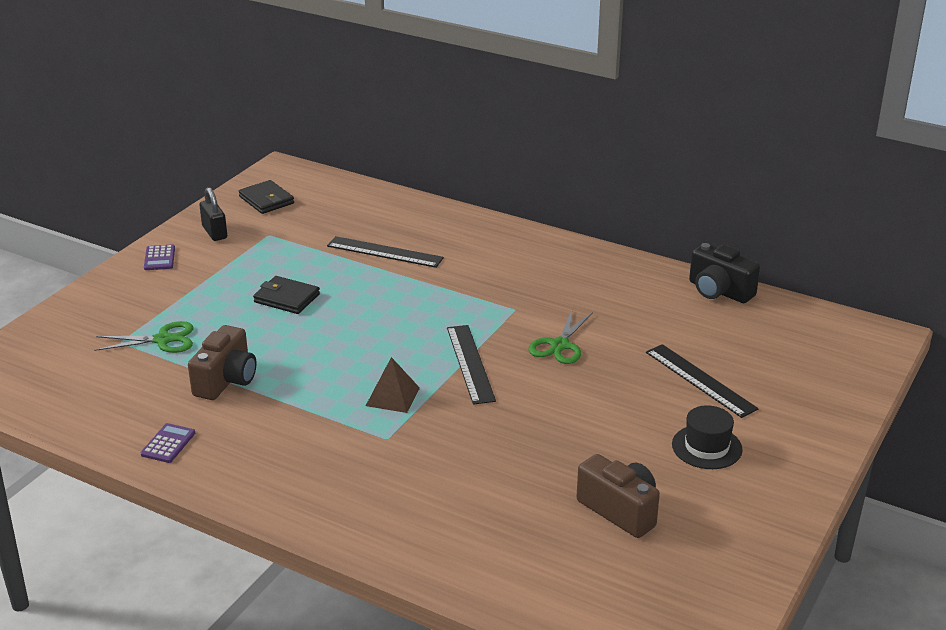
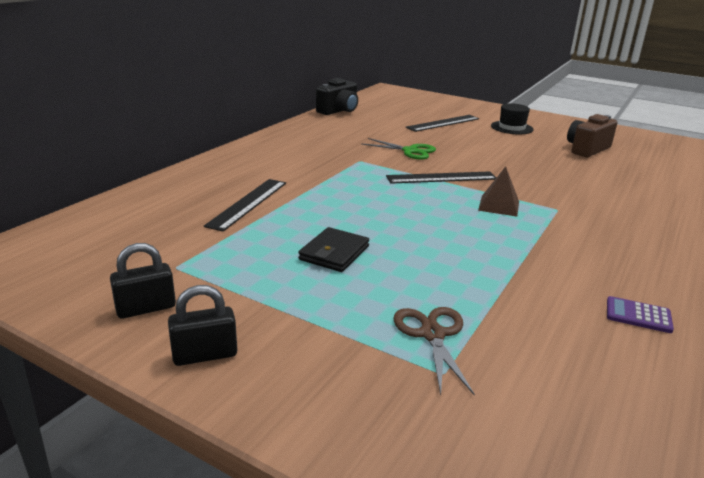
camera: 90 degrees left, 5 degrees down
green scissors [94,321,193,353] -> brown scissors [393,307,475,396]
purple calculator [144,244,175,270] -> black padlock [168,285,237,366]
brown camera [188,325,257,400] -> none
black wallet [239,180,294,214] -> none

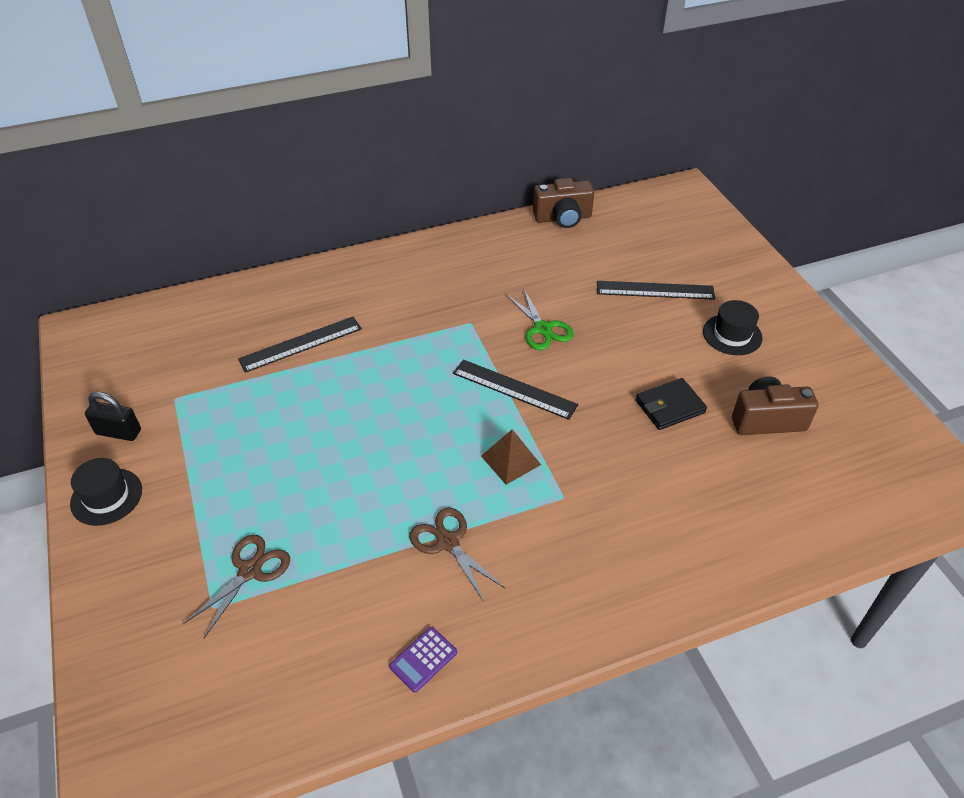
camera: 40 degrees right, 20 degrees up
black padlock [168,285,237,366] -> black hat [70,458,142,526]
black wallet [298,227,369,272] -> black wallet moved to [636,378,707,430]
black camera [316,78,358,115] -> brown camera [533,178,594,228]
purple calculator [607,296,674,333] -> purple calculator turned 105 degrees counterclockwise [389,627,457,692]
none -> brown scissors [409,508,506,602]

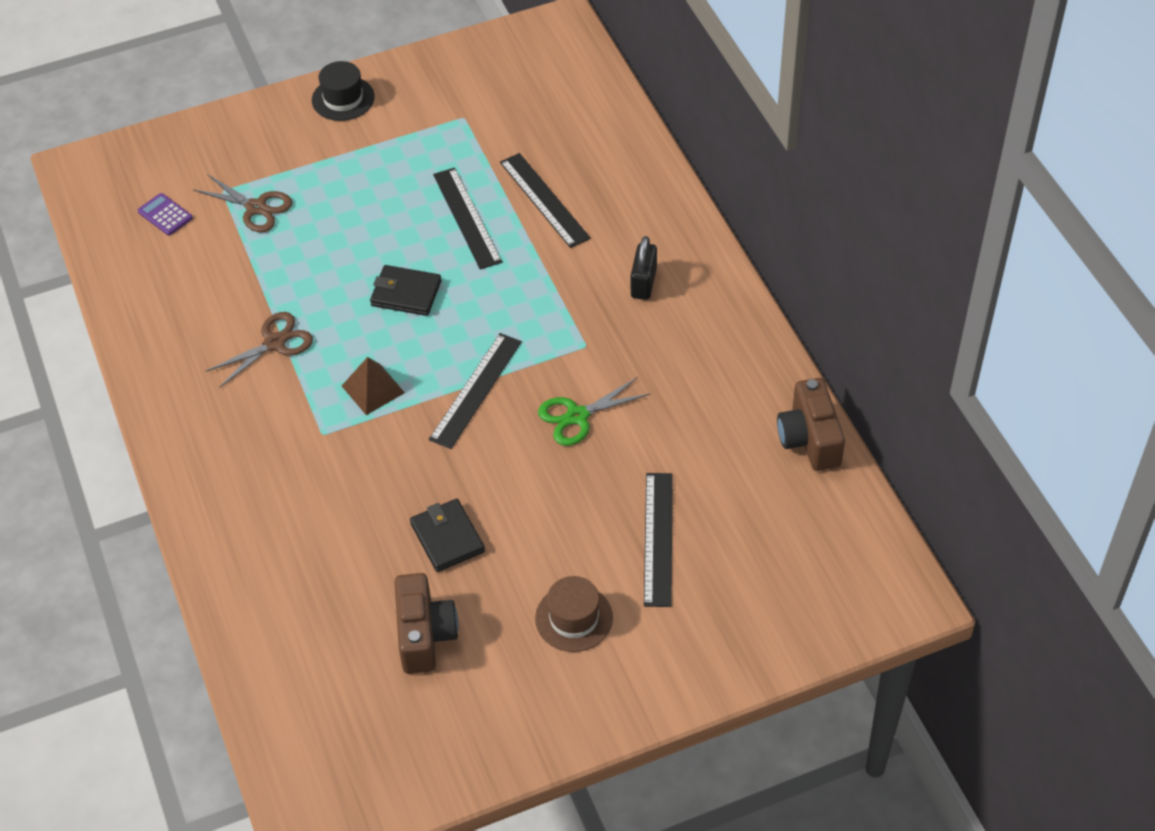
camera: 90 degrees right, 5 degrees up
black padlock [85,392,141,441] -> black padlock moved to [631,236,657,300]
purple calculator [389,627,457,692] -> purple calculator moved to [138,193,193,235]
black hat [703,300,763,355] -> brown hat [535,576,613,652]
none -> black wallet [370,265,441,316]
none -> black ruler [433,168,502,270]

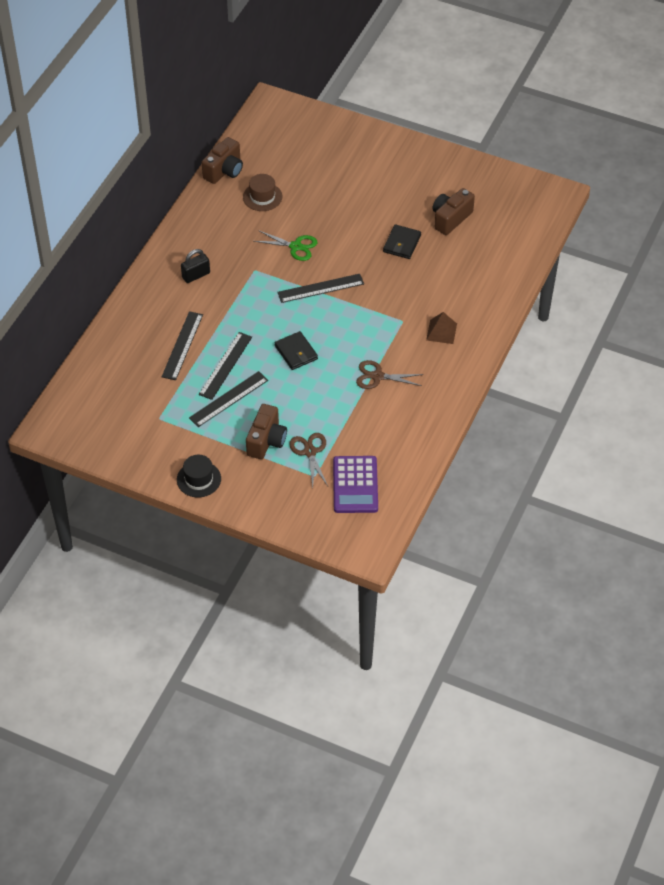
camera: 135 degrees left, 0 degrees up
purple calculator [138,193,193,235] -> purple calculator [333,456,378,513], size x2.00
brown pyramid [342,357,405,415] -> brown pyramid moved to [426,312,457,344]
brown hat [535,576,613,652] -> brown hat moved to [243,174,282,211]
black ruler [644,473,673,607] -> black ruler moved to [189,371,268,427]
none -> brown camera [246,404,287,459]

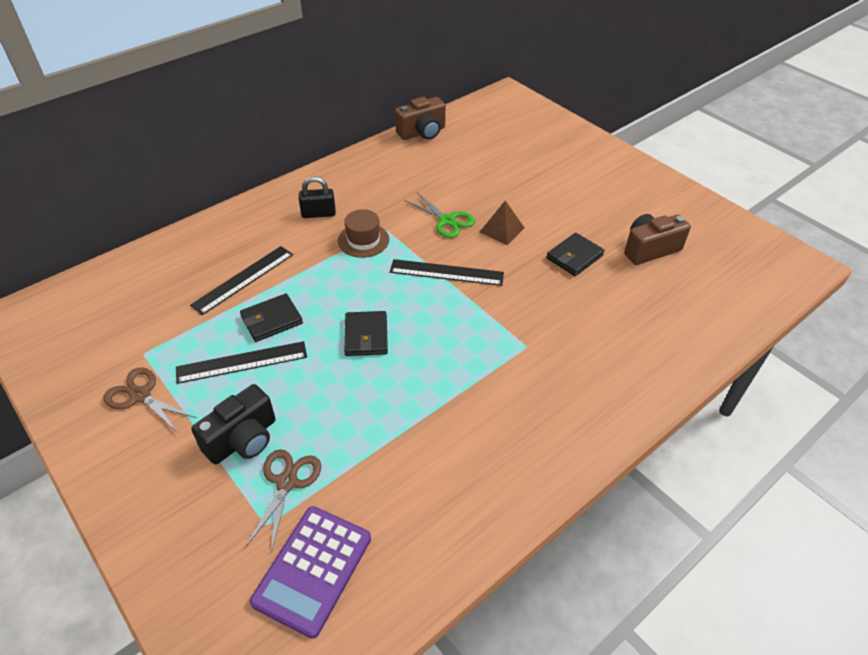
camera: 25 degrees right, 5 degrees down
black hat [177,455,221,497] -> none
black ruler [199,332,252,400] -> black wallet [240,293,303,342]
brown hat [243,174,282,211] -> brown hat moved to [338,209,389,258]
brown camera [246,404,287,459] -> black camera [191,384,276,464]
brown scissors [356,360,423,389] -> brown scissors moved to [104,367,196,434]
brown pyramid [426,312,457,344] -> brown pyramid moved to [480,200,524,245]

